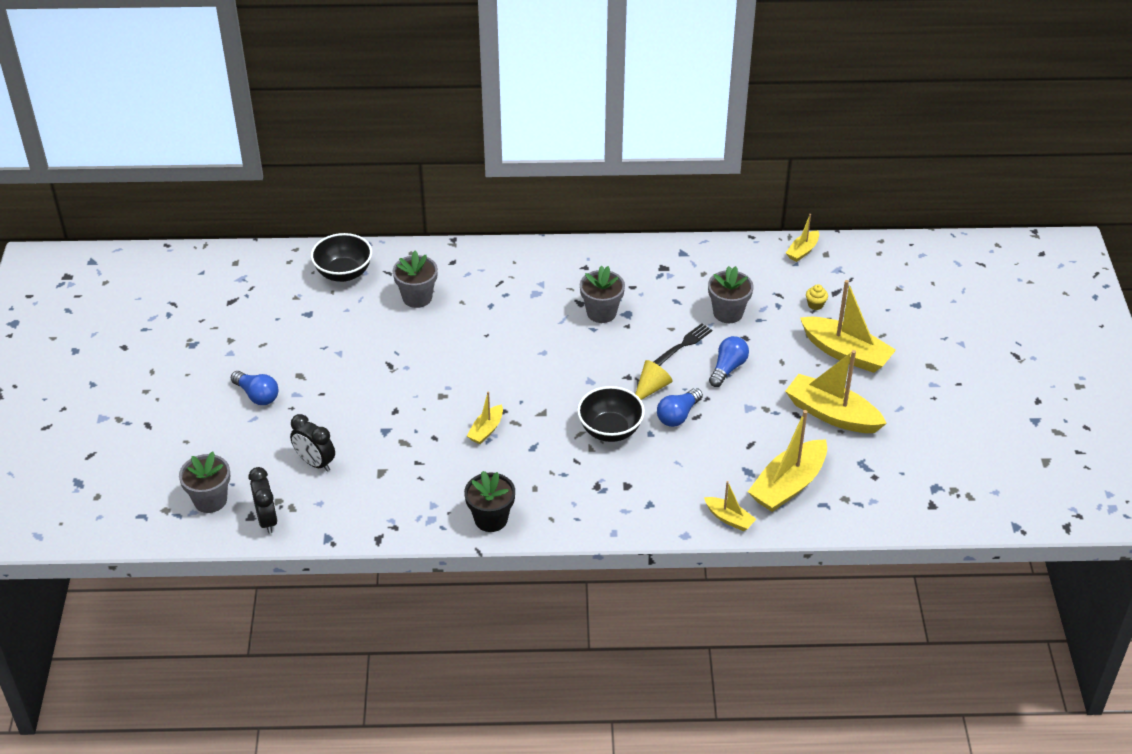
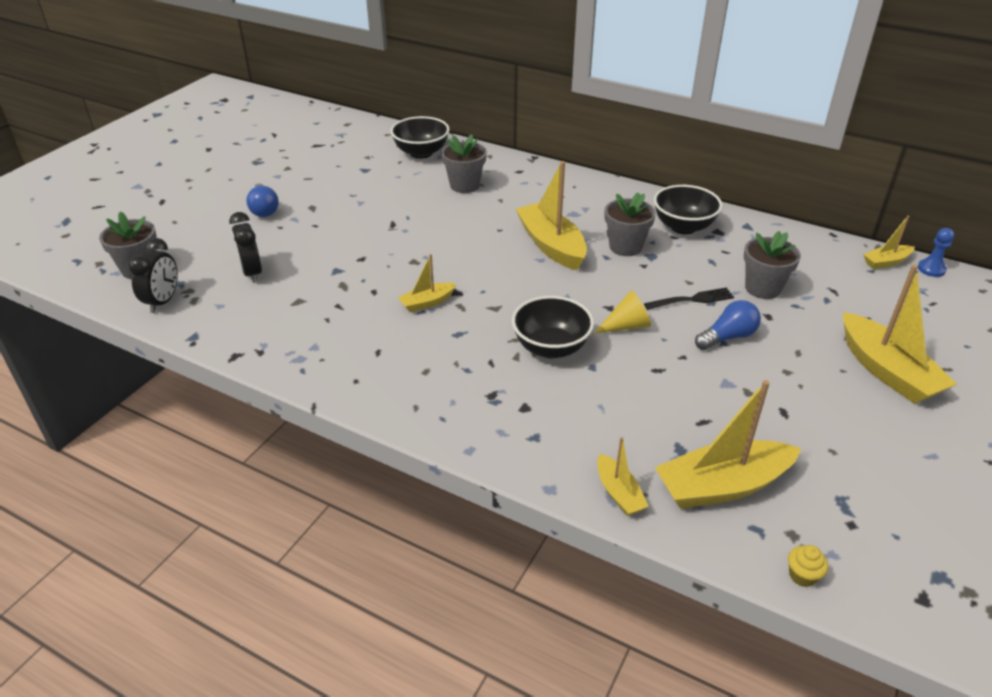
camera: 30 degrees right, 5 degrees down
black flower pot [464,471,515,532] -> none
blue light bulb [657,388,703,427] -> none
yellow boat [785,350,887,433] -> yellow boat moved to [516,161,587,270]
yellow cupcake [806,284,828,310] -> yellow cupcake moved to [788,545,828,587]
none -> black bowl [654,185,722,234]
none -> blue pawn [918,228,954,277]

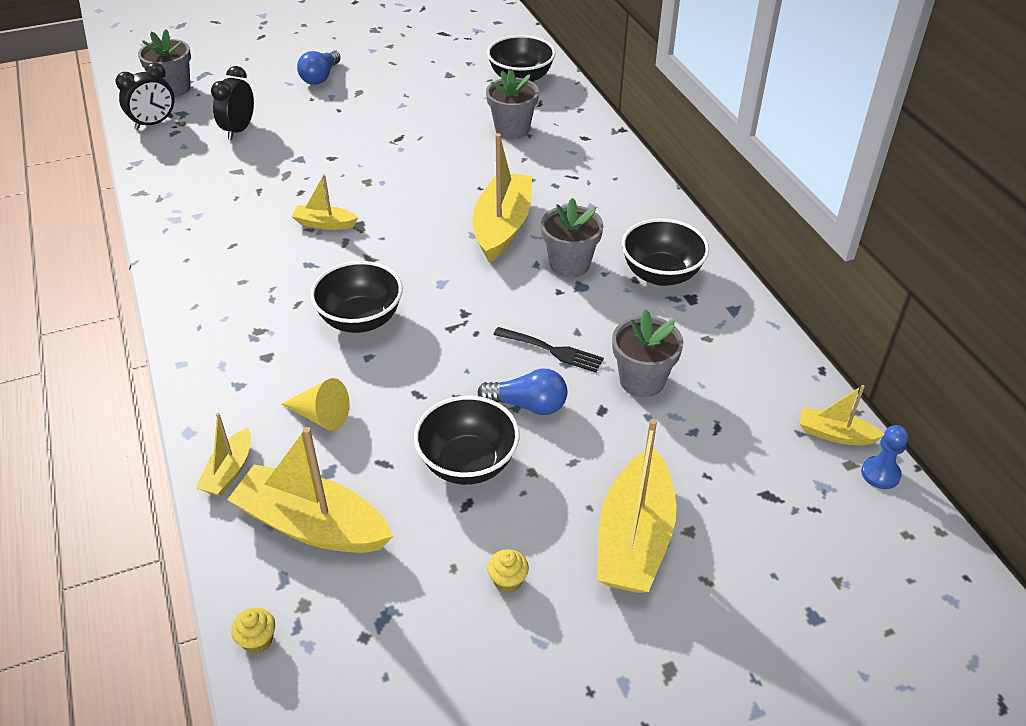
camera: 40 degrees right, 5 degrees up
yellow cone [594,290,651,333] -> yellow cone moved to [282,378,350,431]
none -> black bowl [414,396,520,485]
none -> yellow cupcake [487,549,529,593]

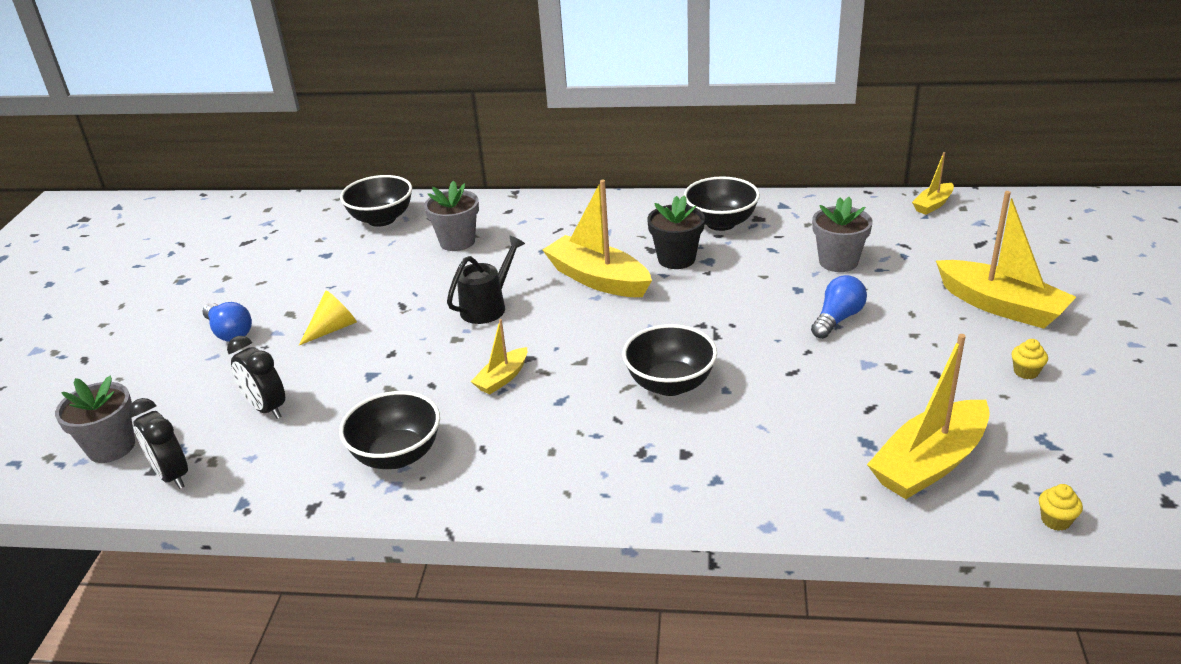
camera: 60 degrees left, 10 degrees down
black clock [116,62,175,130] -> black clock turned 150 degrees clockwise [128,398,188,489]
yellow boat [196,413,251,496] -> none
yellow cone [282,378,350,431] -> yellow cone moved to [299,291,357,345]
black bowl [414,396,520,485] -> black bowl moved to [339,391,440,469]
black fork [493,327,604,373] -> none
grey flower pot [541,198,603,278] -> black flower pot [647,195,705,269]
blue pawn [861,425,909,489] -> none
none -> black watering can [447,236,525,324]

